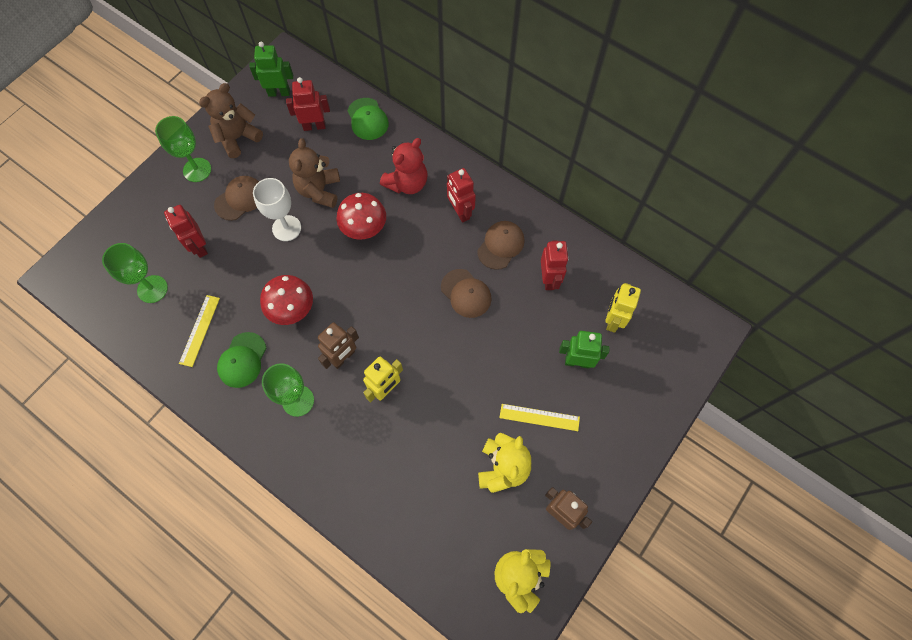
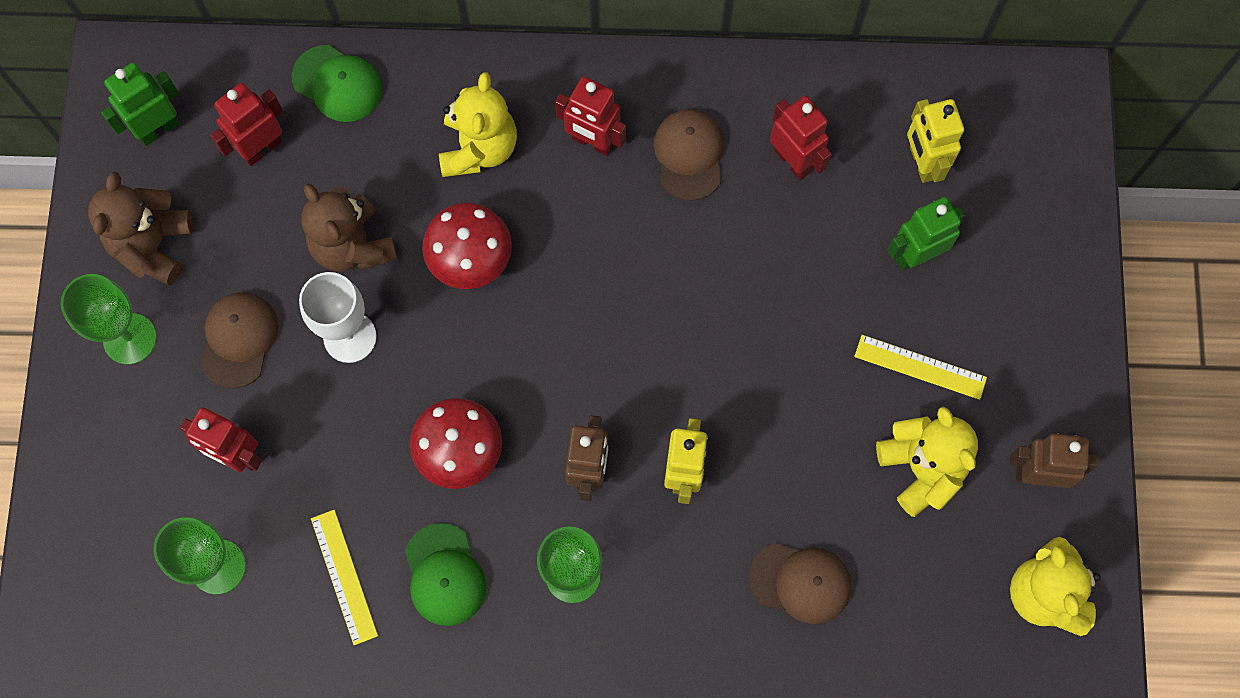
camera: 35 degrees left, 5 degrees up
red teddy bear [380,138,427,194] -> yellow teddy bear [439,72,517,177]
brown cap [441,269,492,318] -> brown cap moved to [748,543,851,624]
yellow ruler [500,404,580,431] -> yellow ruler turned 45 degrees clockwise [854,335,987,400]

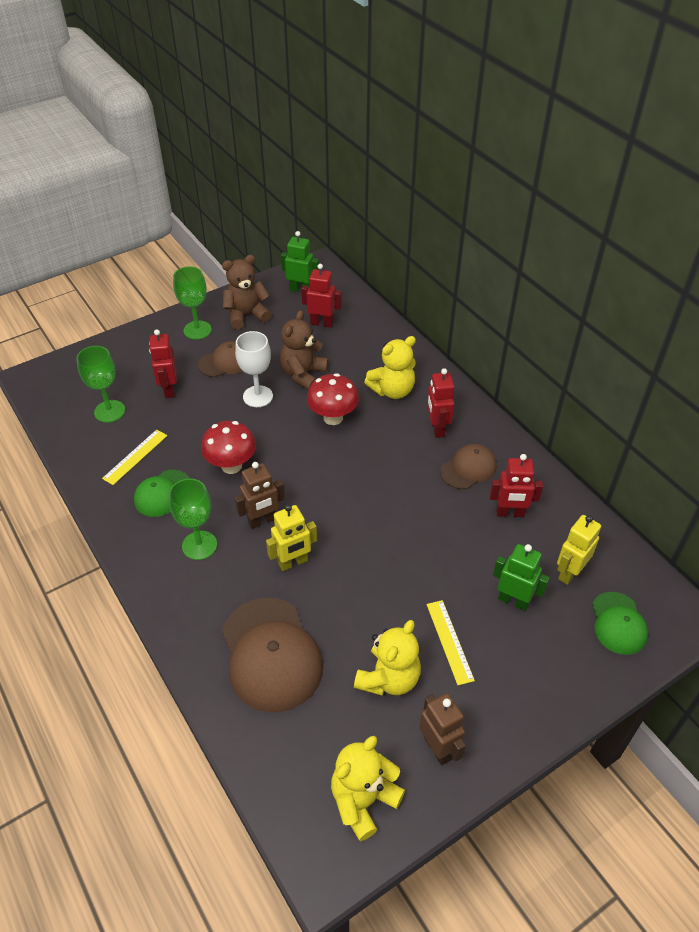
camera: 55 degrees right, 25 degrees down
green cap [292,45,382,122] -> green cap moved to [592,592,648,655]
brown cap [748,543,851,624] -> brown cap [222,598,323,712], size x1.76
red robot [770,96,832,180] -> red robot turned 75 degrees clockwise [490,454,543,517]

